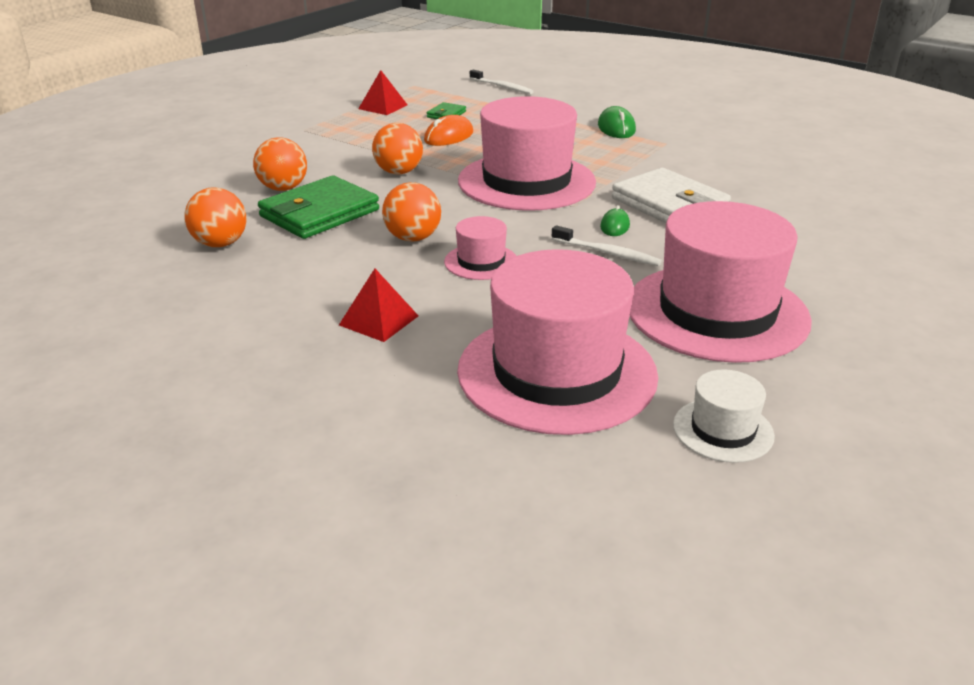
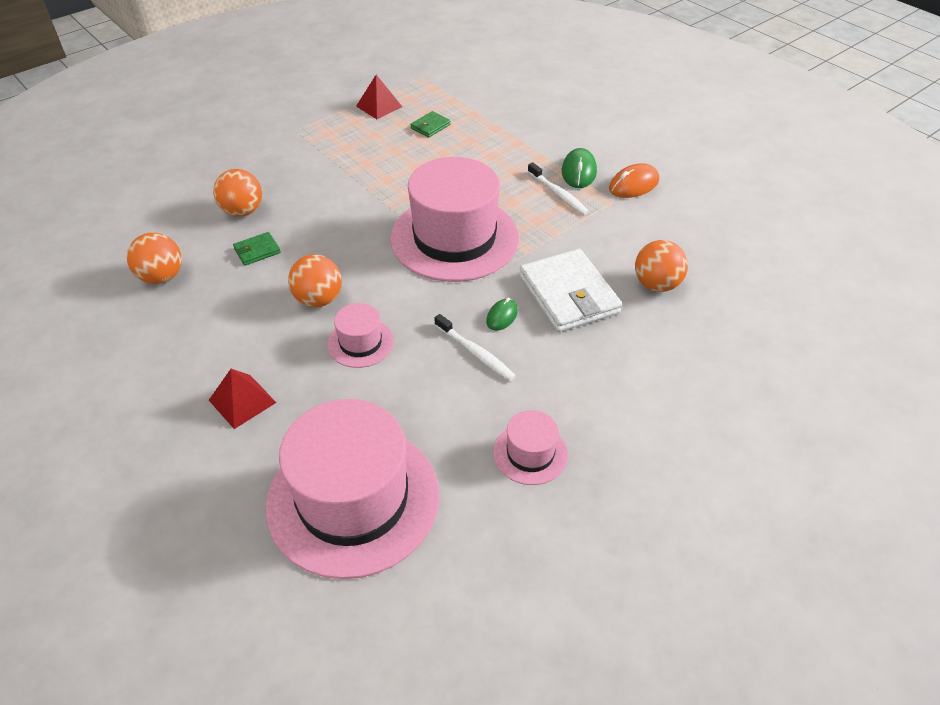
camera: 15 degrees right, 15 degrees up
green wallet [258,176,379,239] -> green wallet [233,232,281,266], size x0.46
orange ball [372,123,423,174] -> orange ball moved to [635,240,688,292]
orange mouse [424,115,473,146] -> orange mouse moved to [609,163,659,198]
white toothbrush [470,69,534,94] -> white toothbrush moved to [528,162,589,215]
pink hat [630,201,812,363] -> pink hat [493,410,568,485], size x0.45
white hat [673,369,775,463] -> none

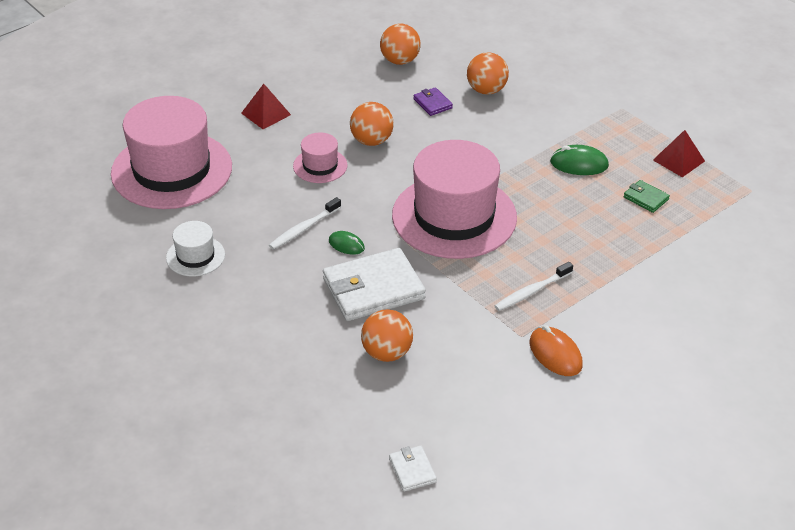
camera: 90 degrees right, 5 degrees down
green wallet [233,232,281,266] -> purple wallet [413,87,453,116]
pink hat [493,410,568,485] -> white hat [166,221,225,276]
green mouse [562,148,597,188] -> green mouse moved to [550,145,609,175]
none -> white wallet [389,445,437,491]

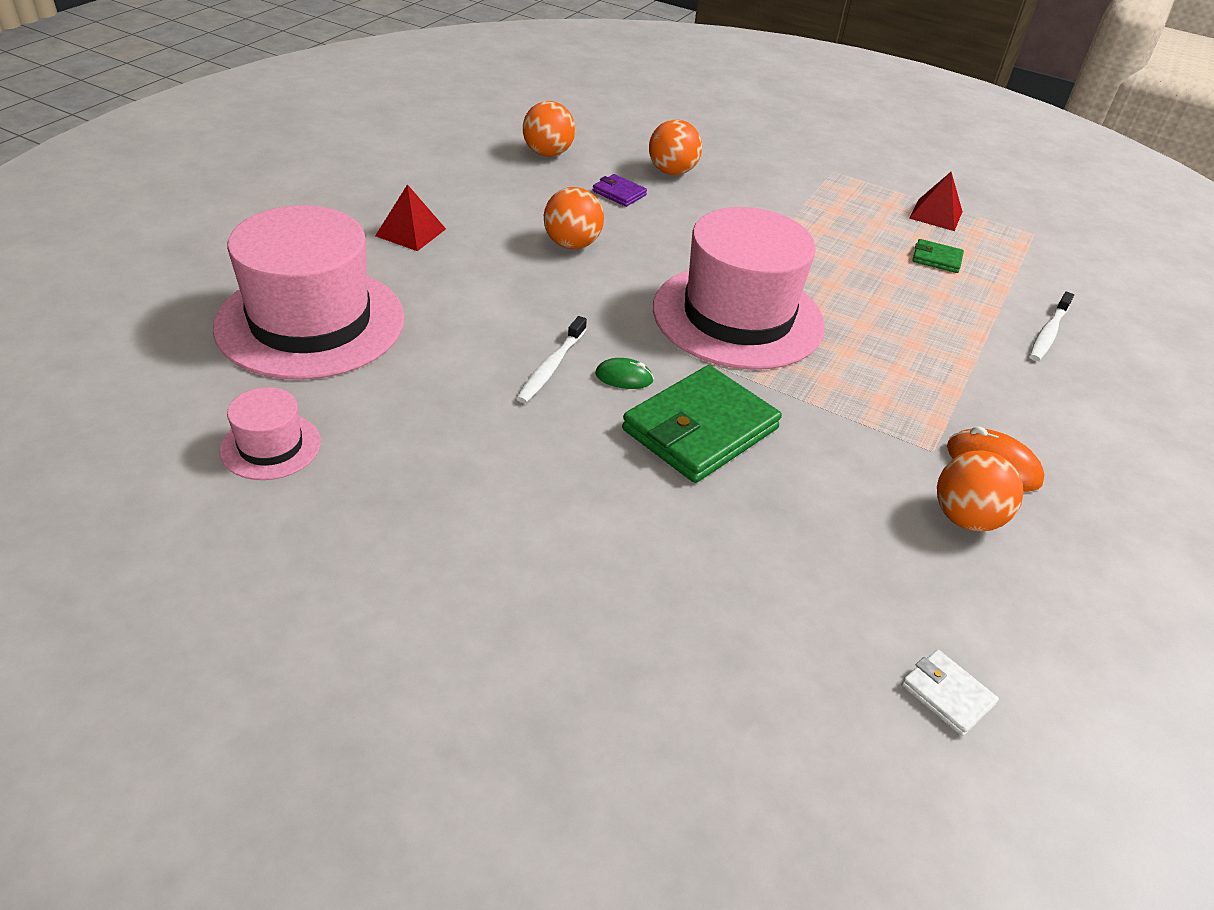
camera: 25 degrees left, 0 degrees up
white hat [166,221,225,276] -> none
pink hat [293,133,347,183] -> pink hat moved to [219,387,321,480]
white wallet [323,248,426,321] -> green wallet [622,365,782,483]
orange ball [361,309,413,362] -> orange ball moved to [937,451,1023,532]
white toothbrush [495,262,573,311] -> white toothbrush moved to [1030,292,1074,361]
green mouse [550,145,609,175] -> none

